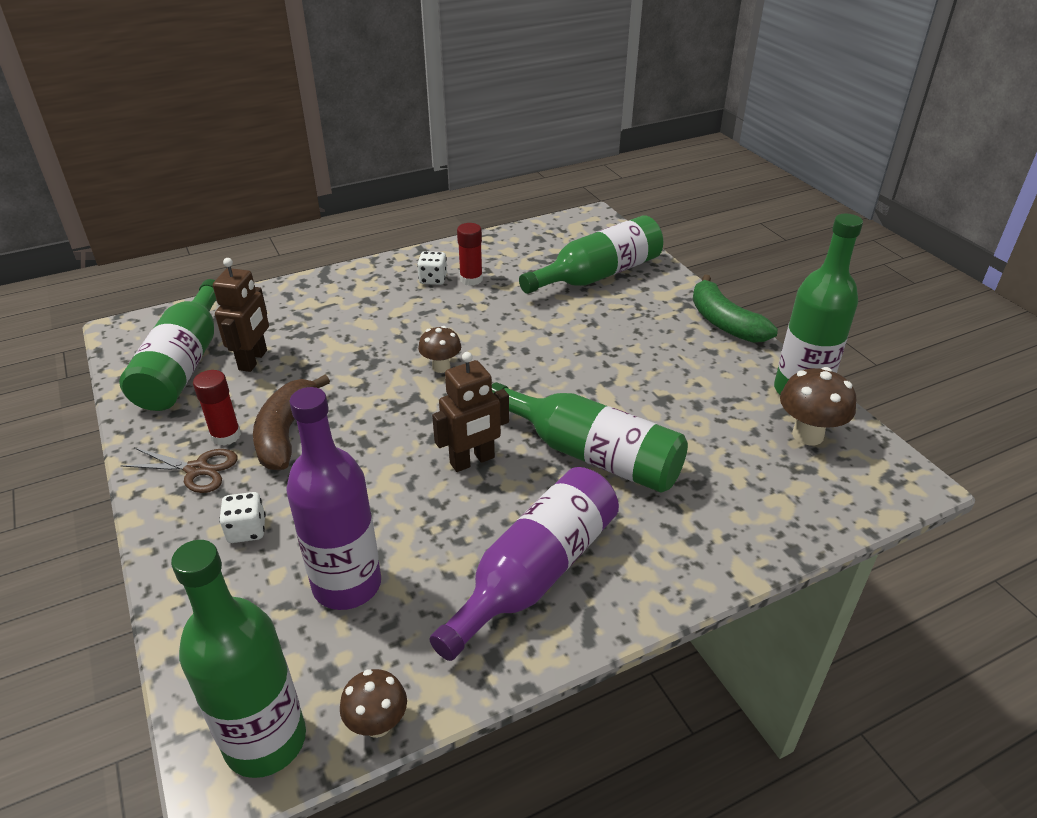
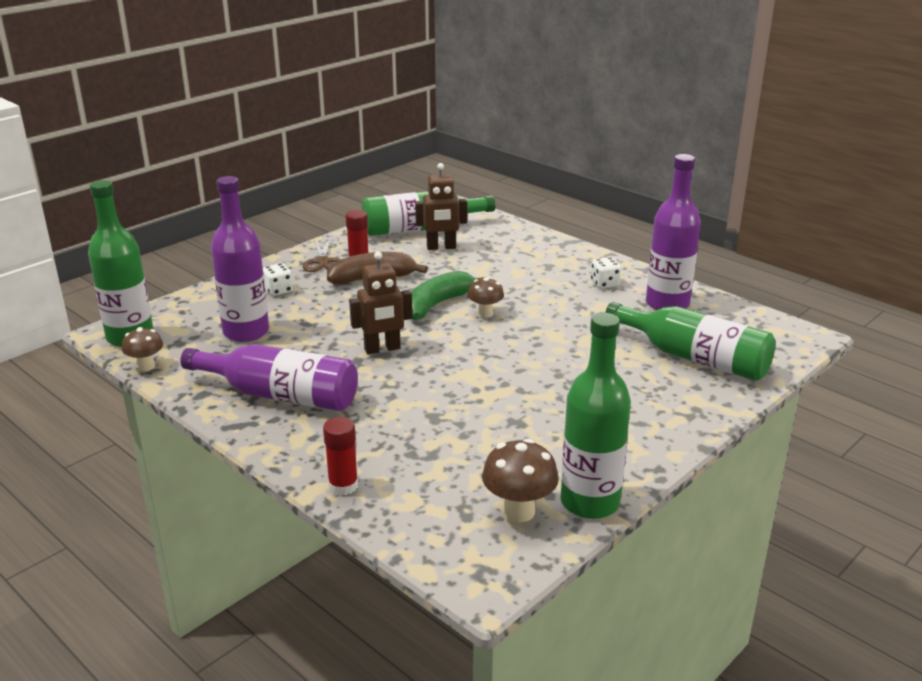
camera: 70 degrees right, 10 degrees down
brown robot [432,352,509,472] -> brown robot turned 60 degrees counterclockwise [349,252,413,355]
red glue stick [457,223,483,286] -> red glue stick moved to [323,417,358,495]
green bottle [492,382,688,493] -> none
green banana [693,275,778,343] -> green banana moved to [411,271,485,320]
none -> purple bottle [646,154,701,310]

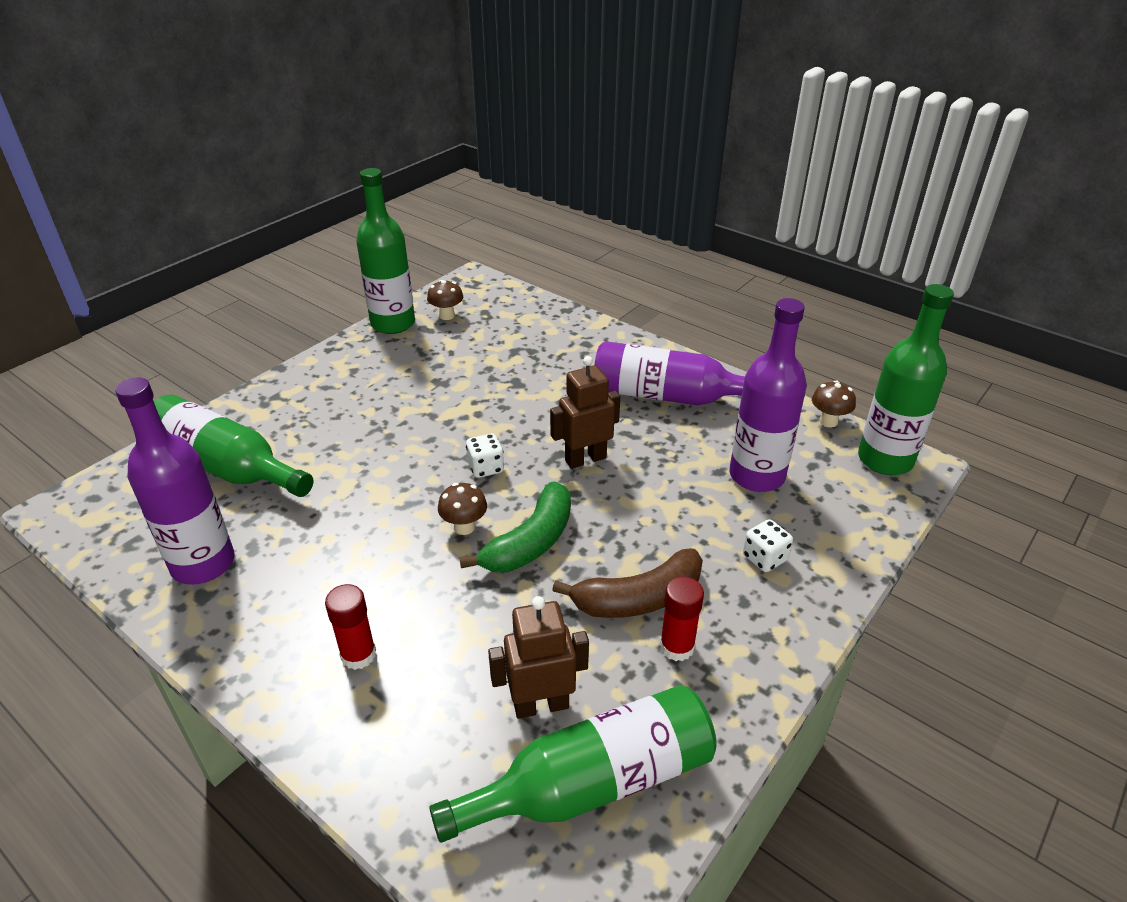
camera: 175 degrees right, 10 degrees up
brown scissors [303,239,341,272] -> none
red glue stick [323,417,358,495] -> red glue stick moved to [325,584,376,670]
brown mushroom [482,439,559,522] -> brown mushroom [427,280,463,320], size x0.66
white dice [591,257,621,289] -> white dice moved to [466,434,504,478]

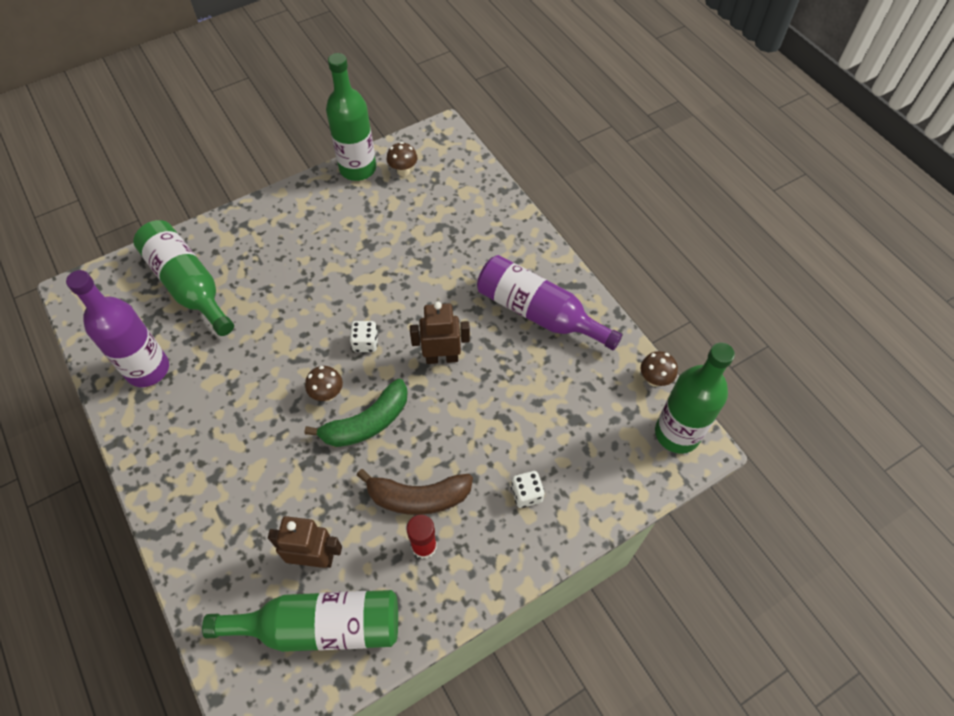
camera: 20 degrees right, 20 degrees up
red glue stick [325,584,376,670] -> none
purple bottle [729,298,807,492] -> none

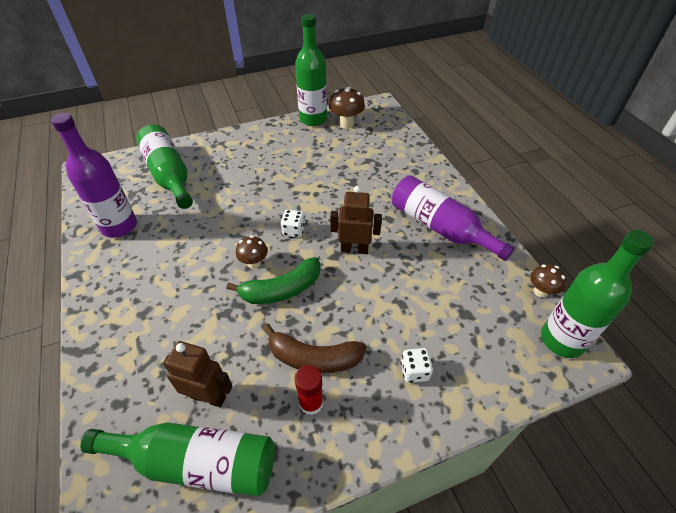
camera: 10 degrees right, 10 degrees down
brown mushroom [386,142,418,176] -> brown mushroom [329,87,365,129], size x1.52

